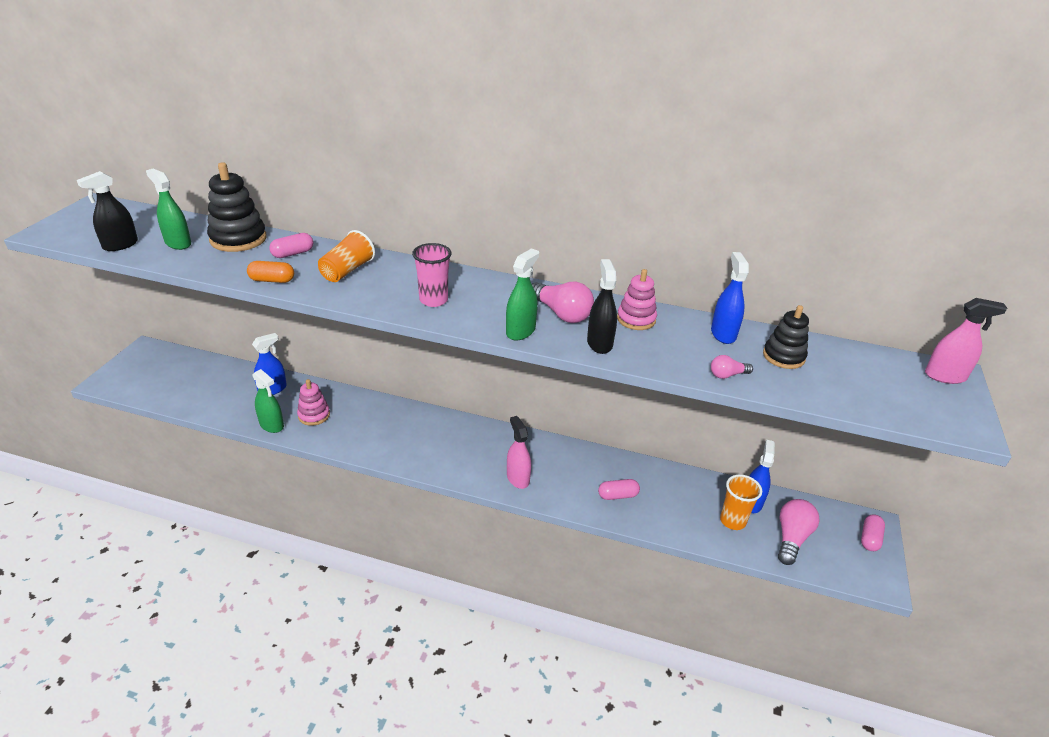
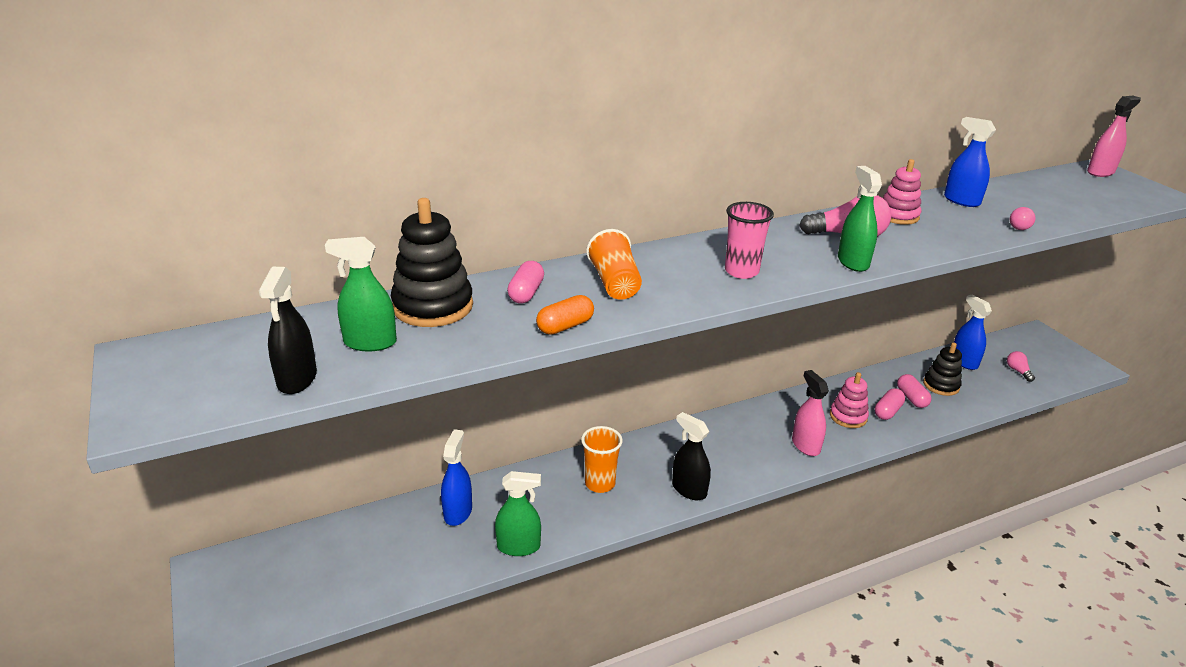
camera: 40 degrees left, 5 degrees down
pink stacking toy [297,379,330,426] -> pink stacking toy moved to [830,372,869,428]
pink spray bottle [507,416,531,489] -> pink spray bottle turned 45 degrees clockwise [792,370,829,456]
black spray bottle [587,259,617,354] -> black spray bottle moved to [672,412,711,500]
orange cup [720,475,762,530] -> orange cup moved to [581,426,623,493]
black stacking toy [763,305,809,369] -> black stacking toy moved to [923,342,962,396]
pink light bulb [778,499,820,565] -> pink light bulb [1007,351,1035,382], size x0.53
pink capsule [861,514,885,551] -> pink capsule moved to [897,374,932,408]

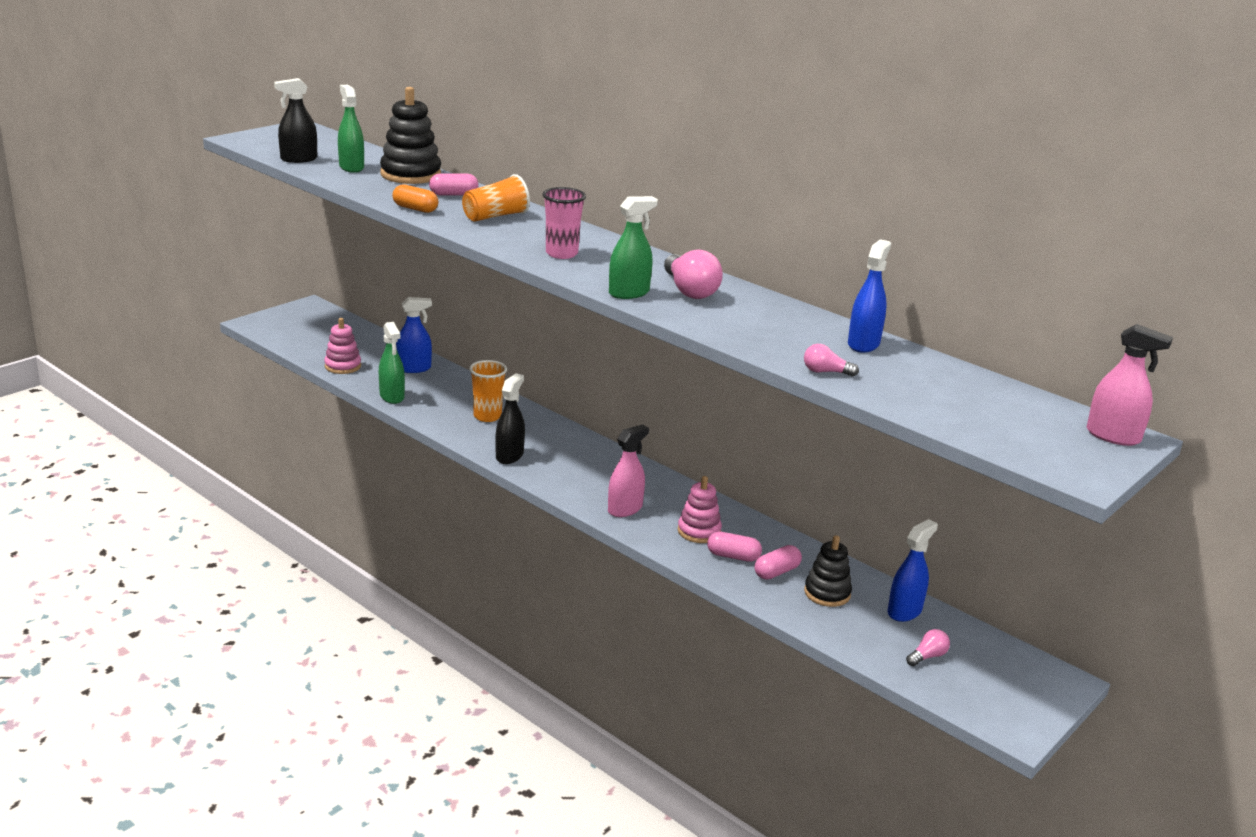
camera: 65 degrees right, 5 degrees down
pink stacking toy [883,159,921,225] -> pink stacking toy moved to [324,318,361,374]

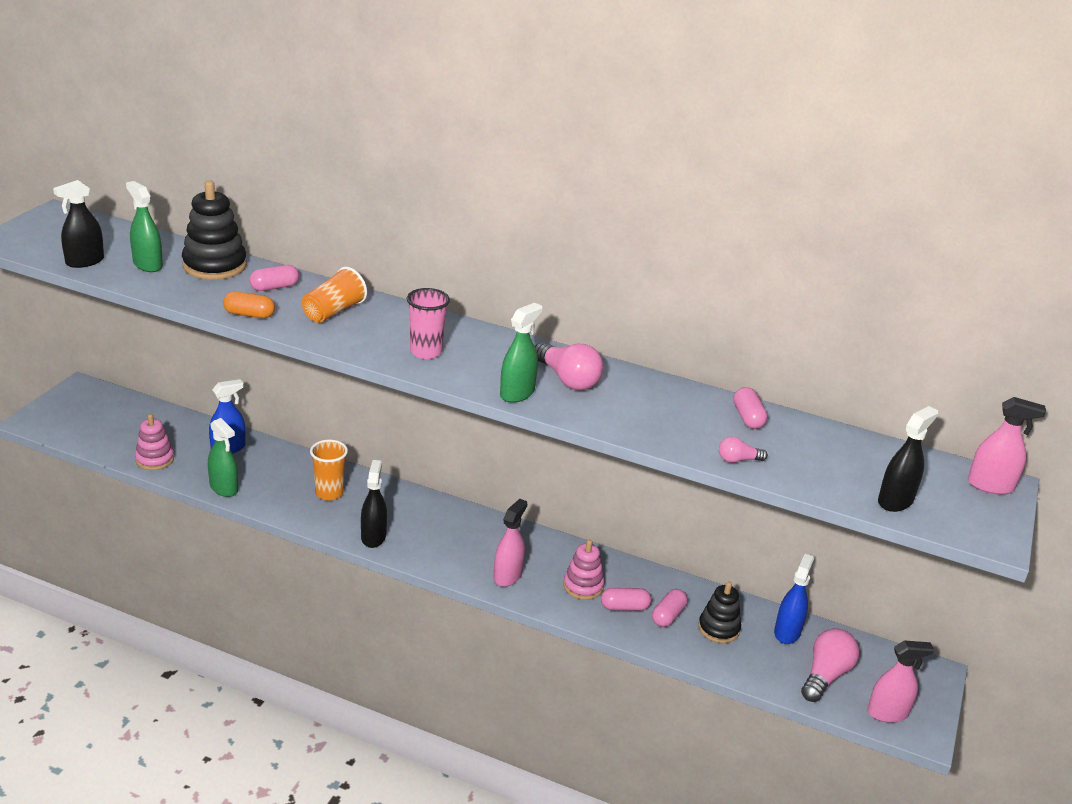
camera: 20 degrees left, 5 degrees up
blue spray bottle [848,239,891,353] -> pink capsule [733,387,767,429]
pink light bulb [906,629,950,666] -> pink light bulb [801,628,860,702], size x1.89
none -> pink spray bottle [867,640,934,723]
none -> black spray bottle [878,406,938,512]

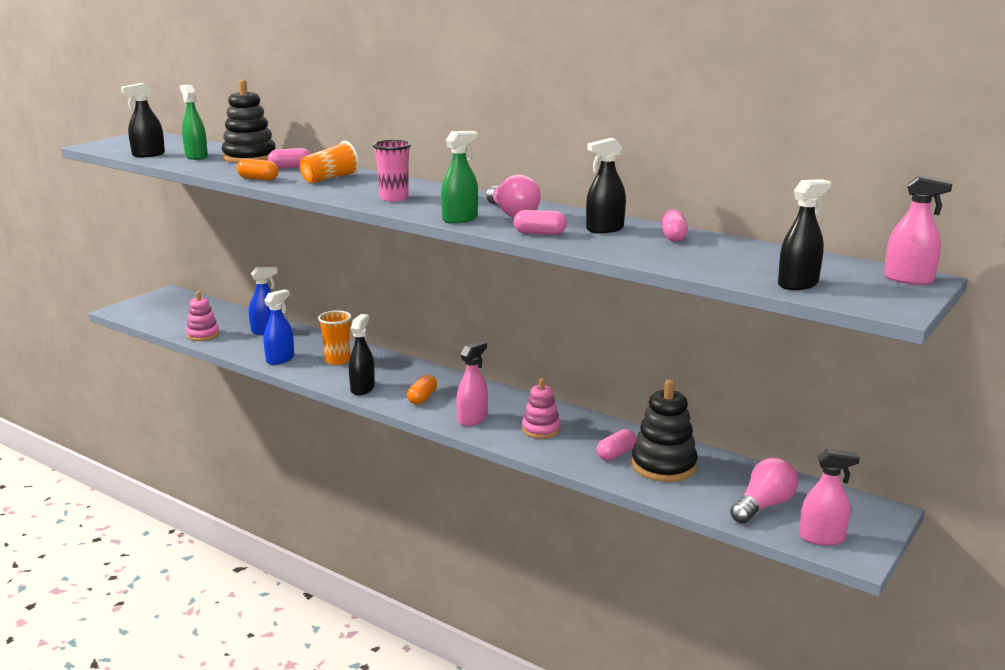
camera: 15 degrees right, 10 degrees down
green spray bottle [208,418,238,497] -> none
pink capsule [601,588,651,611] -> pink capsule moved to [514,210,567,235]
black stacking toy [698,581,741,643] -> black stacking toy [632,379,698,482], size x1.57
pink light bulb [719,436,768,463] -> none
blue spray bottle [774,554,814,644] -> blue spray bottle moved to [264,289,294,365]
none -> orange capsule [407,375,437,404]
none -> black spray bottle [586,138,626,233]

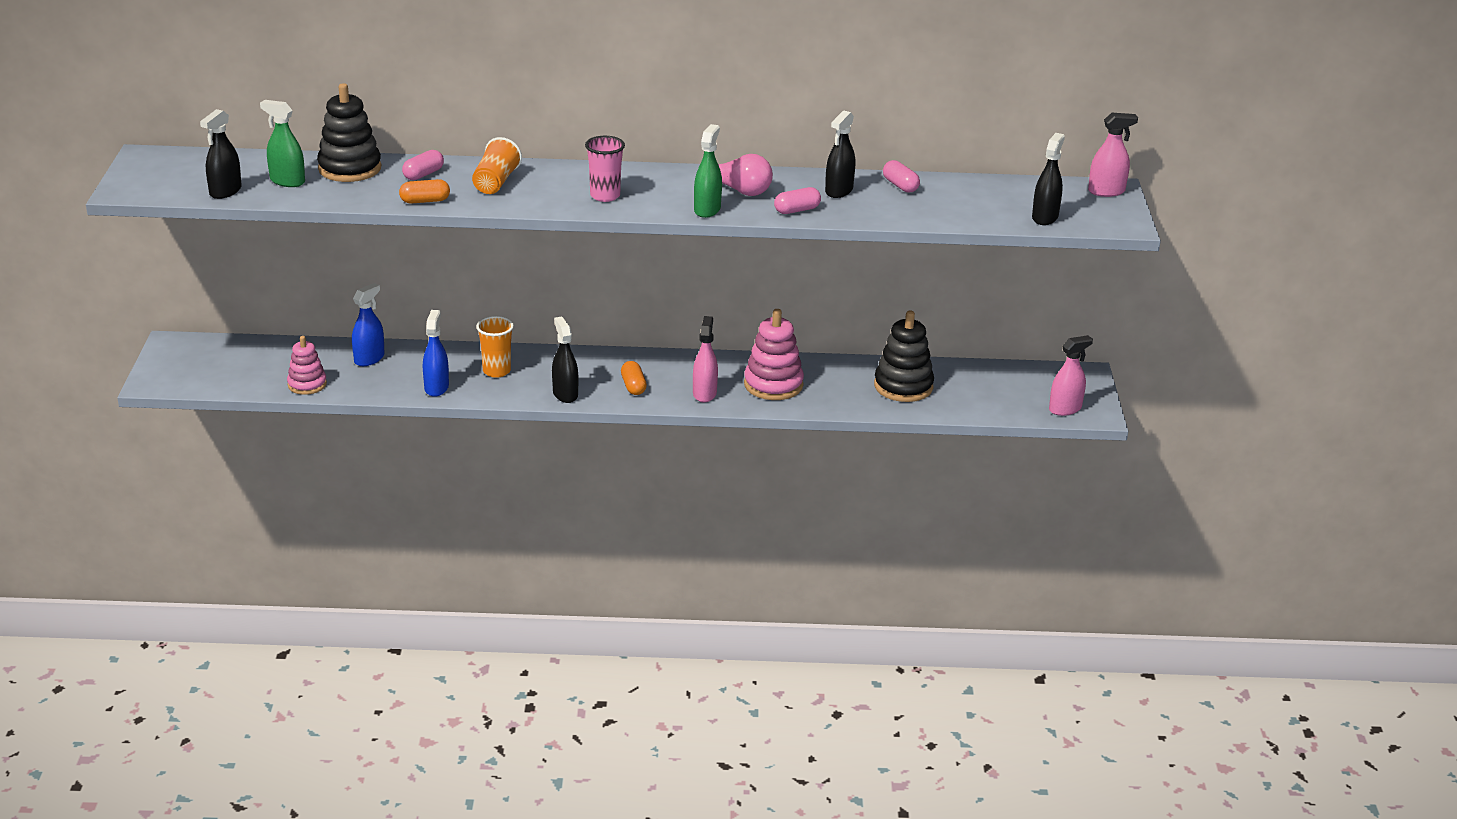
camera: 35 degrees left, 10 degrees up
pink stacking toy [522,378,561,439] -> pink stacking toy [744,309,804,400], size x1.57
pink capsule [597,429,636,461] -> none
pink light bulb [730,458,798,524] -> none

